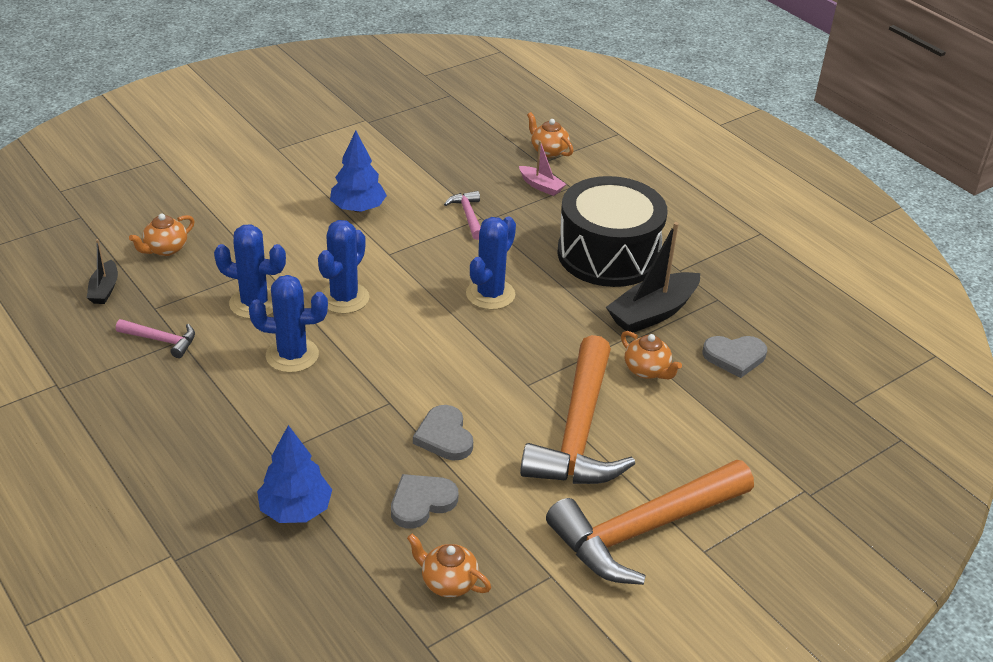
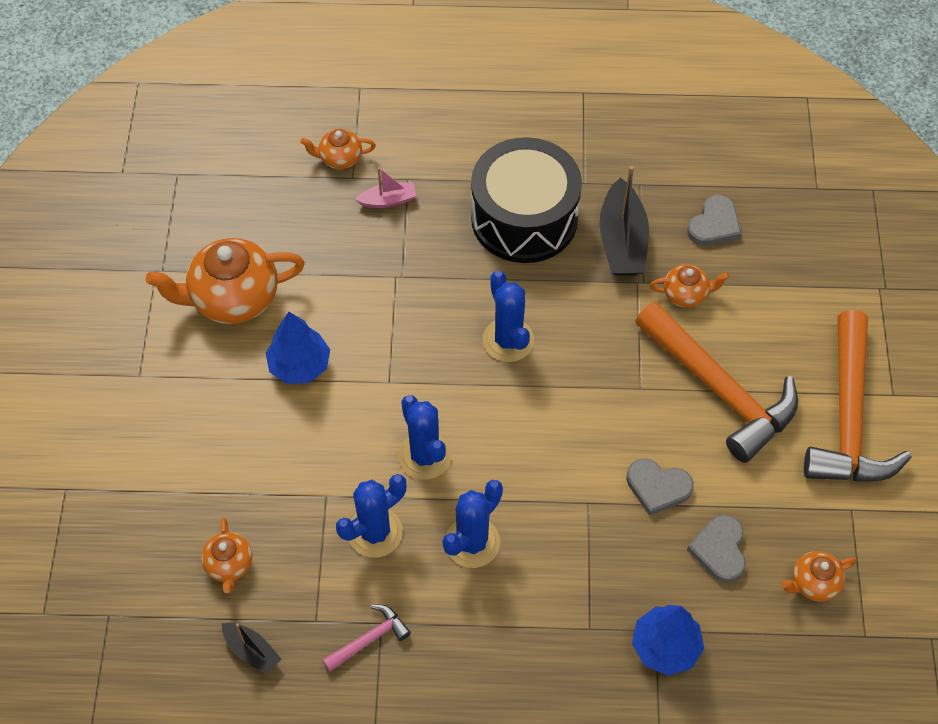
camera: 50 degrees left, 20 degrees up
pink hammer [444,191,481,240] -> none
none -> orange teapot [146,238,305,324]

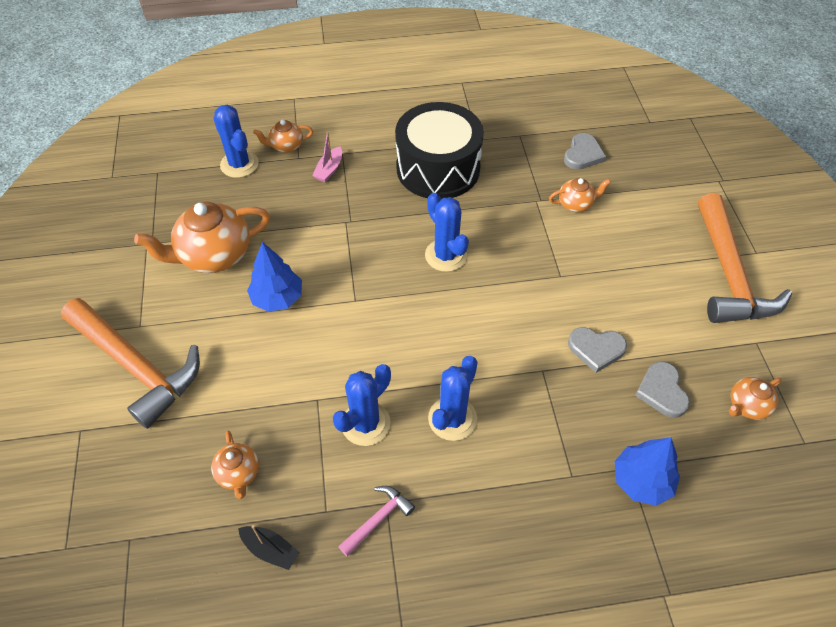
camera: 10 degrees left, 5 degrees down
pink boat [355,167,416,208] -> pink boat turned 135 degrees clockwise [312,132,342,182]
blue cactus [398,395,452,480] -> blue cactus moved to [213,105,259,178]
black boat [599,166,649,276] -> none
orange hammer [635,302,798,463] -> orange hammer moved to [61,298,200,429]

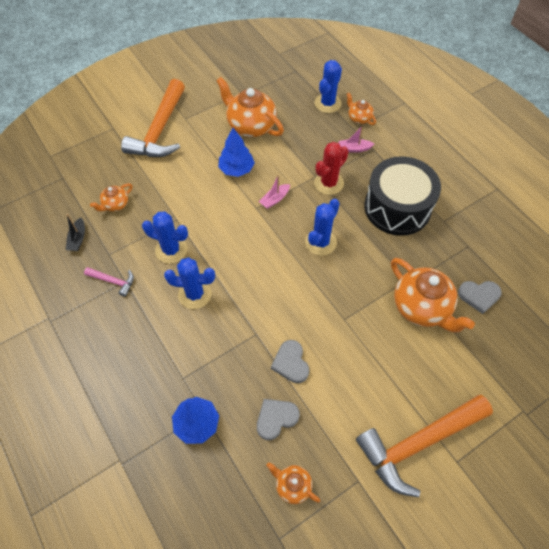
camera: 65 degrees right, 5 degrees up
orange teapot [549,178,611,212] -> orange teapot [391,258,475,332], size x1.96
none -> pink boat [259,175,290,209]
none -> red cactus [314,142,349,195]

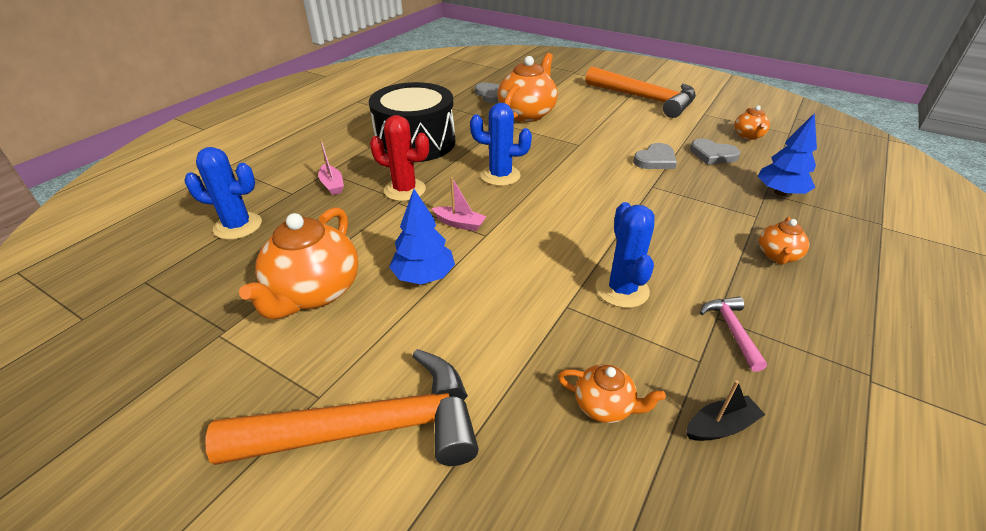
camera: 115 degrees left, 20 degrees down
blue cactus [164,257,215,309] -> none
orange teapot [347,93,376,125] -> orange teapot moved to [759,217,809,265]

